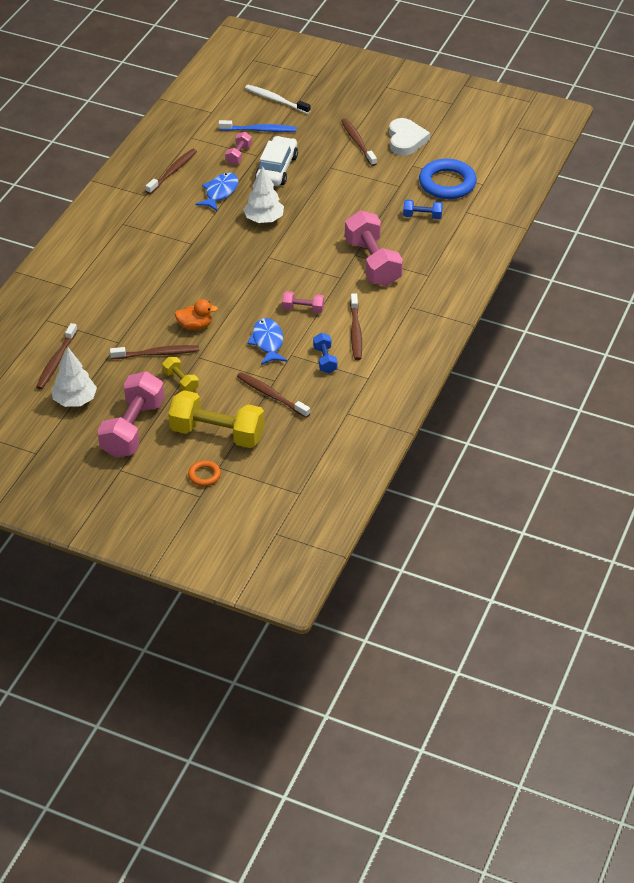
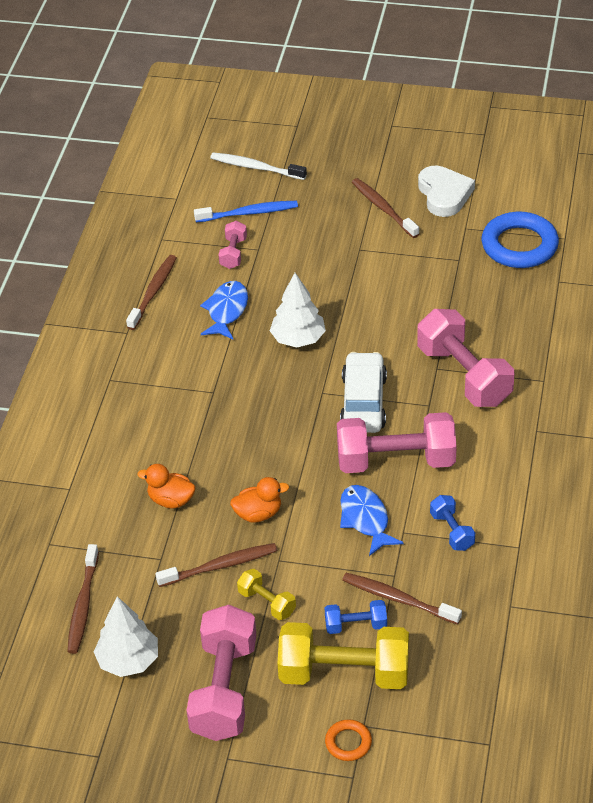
camera: 10 degrees left, 0 degrees up
white car [255,136,298,186] -> white car moved to [340,352,387,433]
pink dumbbell [282,291,324,313] -> pink dumbbell [337,412,457,473], size x2.06
brown toothbrush [350,294,362,360] -> none
blue dumbbell [403,199,443,219] -> blue dumbbell moved to [325,600,387,634]
none -> orange duck [137,464,196,509]

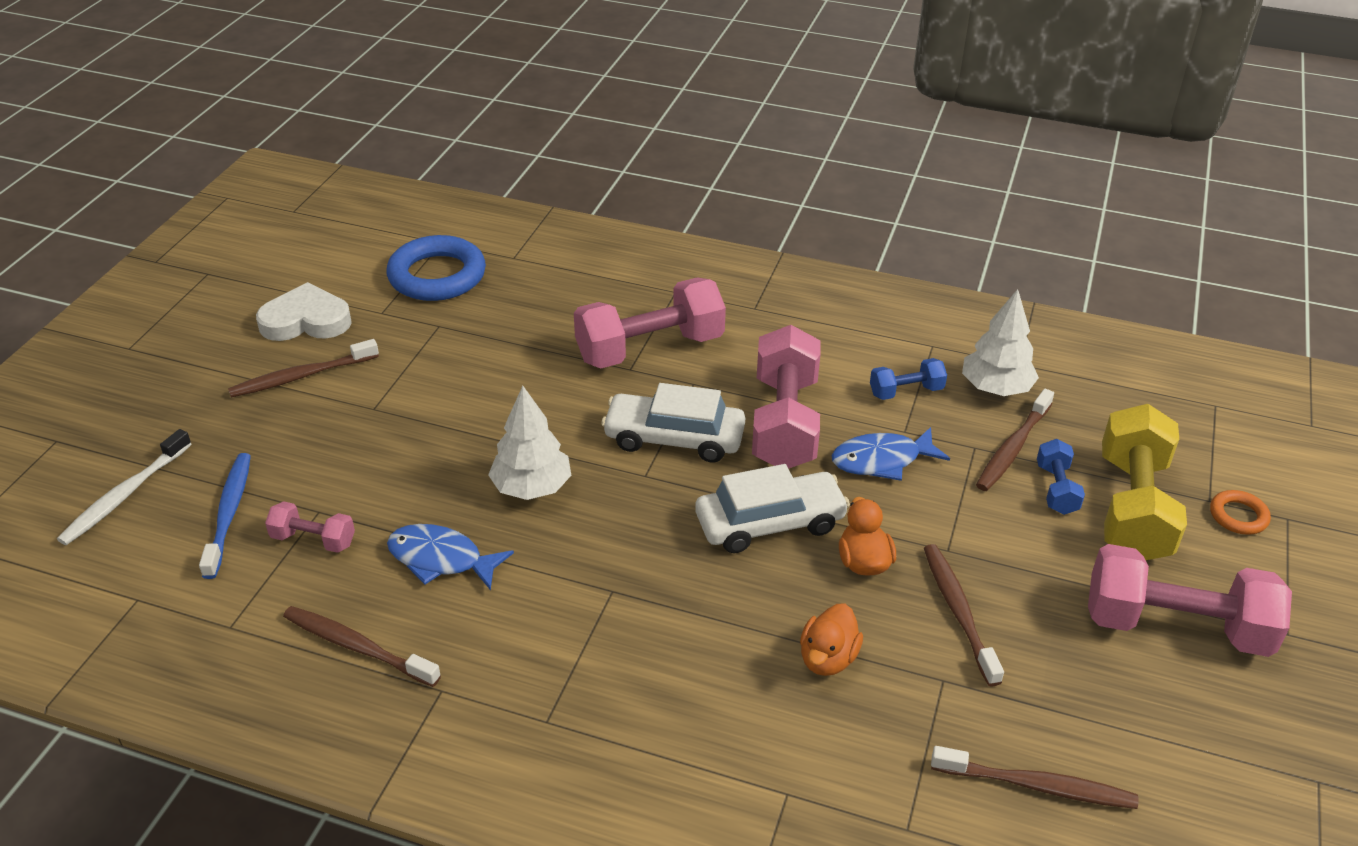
camera: 85 degrees left, 5 degrees down
white tree [94,596,158,677] -> white tree moved to [962,289,1039,396]
yellow dumbbell [237,569,296,620] -> none
none -> white car [695,464,850,553]

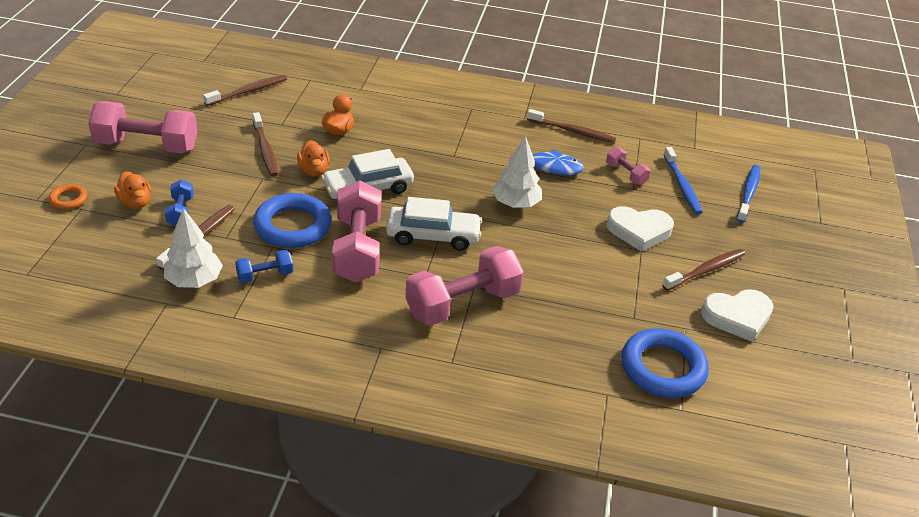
camera: 170 degrees right, 0 degrees up
white toothbrush [57,429,191,545] -> blue toothbrush [737,165,760,223]
pink dumbbell [265,501,355,553] -> pink dumbbell turned 45 degrees clockwise [606,147,651,185]
blue fish [832,427,950,481] -> blue ring [253,193,331,248]
brown toothbrush [931,746,1139,809] -> brown toothbrush turned 135 degrees clockwise [203,75,287,106]
yellow dumbbell [1102,404,1187,560] -> orange duck [114,171,151,209]
none -> white heart [606,206,674,252]

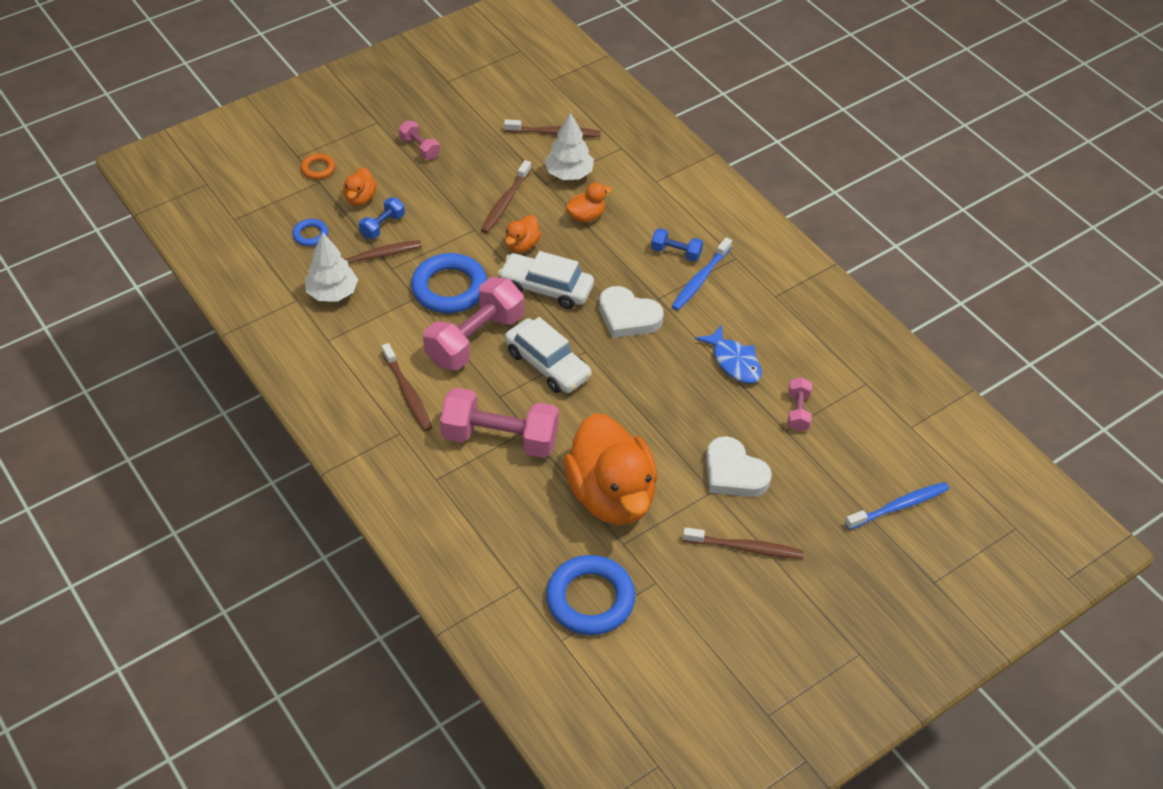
camera: 45 degrees right, 10 degrees up
pink dumbbell [88,101,198,154] -> pink dumbbell [399,121,440,159], size x0.49
blue dumbbell [235,250,293,283] -> blue dumbbell moved to [651,228,703,262]
white tree [492,135,542,208] -> white tree moved to [544,112,594,180]
brown toothbrush [527,109,616,143] -> brown toothbrush moved to [382,343,432,431]
blue toothbrush [663,147,703,214] -> blue toothbrush moved to [671,237,732,311]
white heart [701,289,773,342] -> white heart moved to [599,286,664,338]
none -> blue ring [292,219,328,246]
none -> orange duck [564,413,657,525]

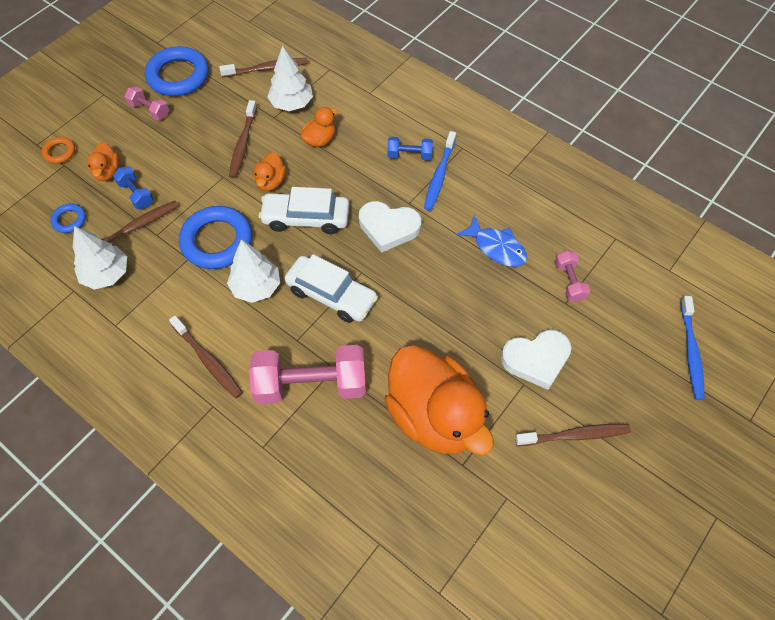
camera: 15 degrees left, 10 degrees up
blue dumbbell [359,198,405,239] -> blue dumbbell turned 60 degrees counterclockwise [113,167,153,209]
pink dumbbell [423,277,524,370] -> white tree [227,239,280,303]
blue ring [546,555,635,635] -> blue ring moved to [145,46,209,96]
white heart [706,436,772,497] -> white heart turned 45 degrees counterclockwise [501,330,572,390]
blue toothbrush [845,482,949,530] -> blue toothbrush turned 135 degrees clockwise [680,296,705,400]

